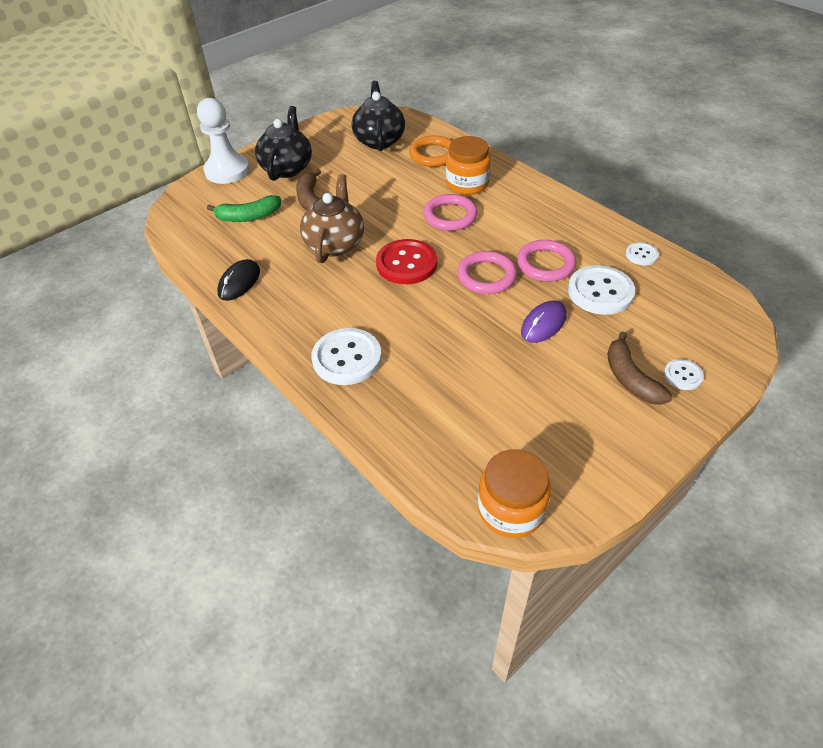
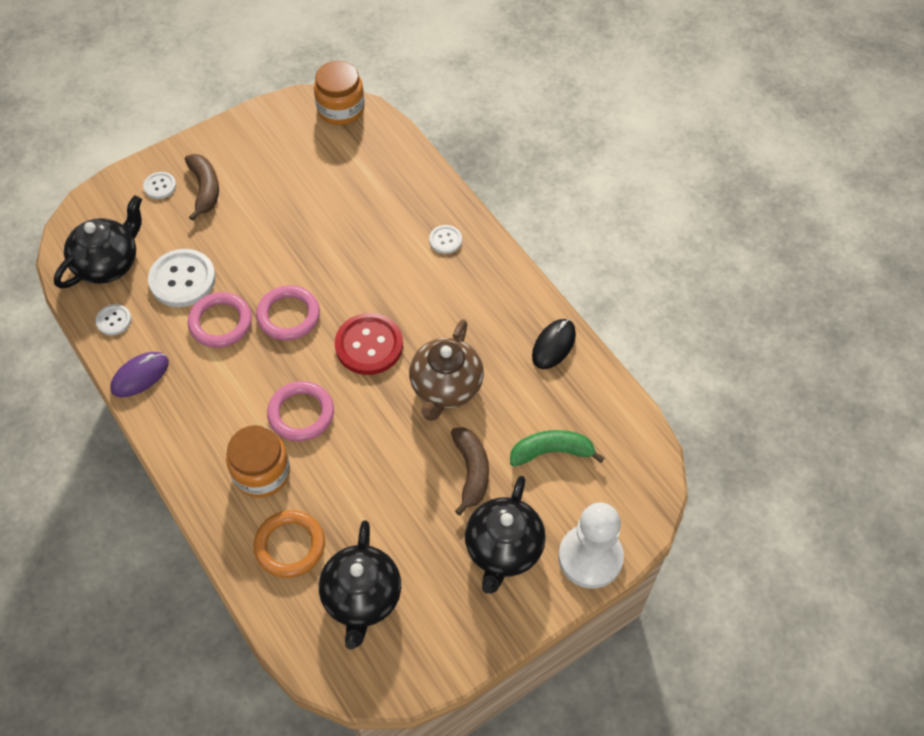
camera: 175 degrees left, 10 degrees up
white button [311,328,382,385] -> white button [429,225,462,254], size x0.51
purple mouse [521,301,567,343] -> purple mouse moved to [110,352,169,397]
none -> black teapot [54,195,142,289]

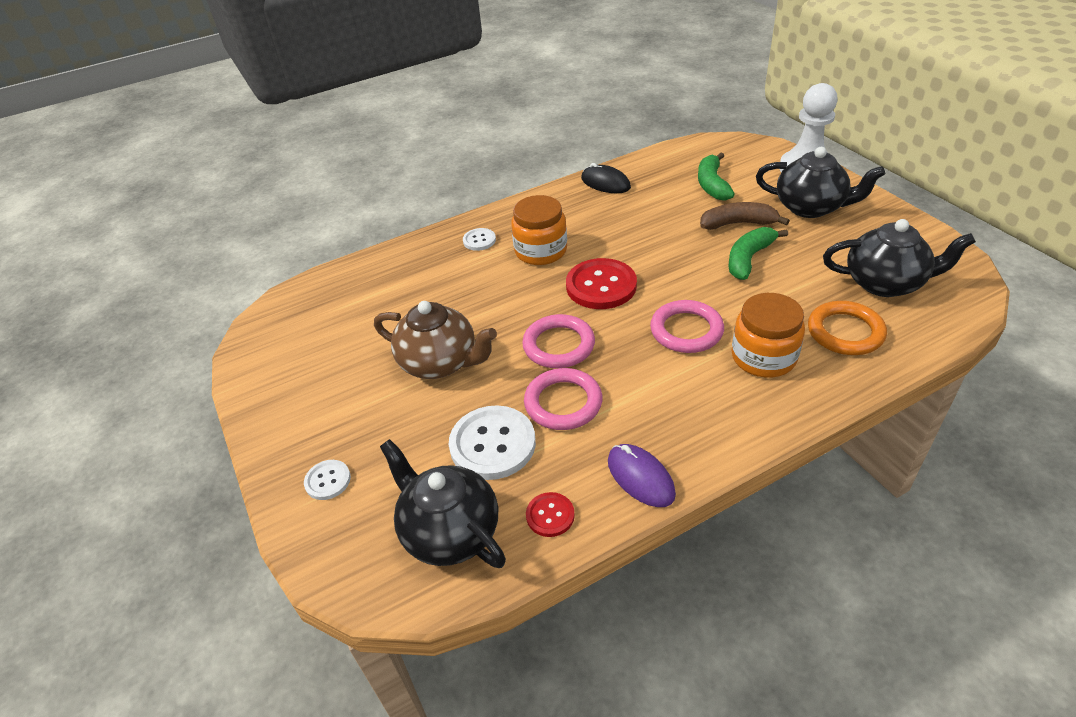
camera: 80 degrees left, 15 degrees down
white button [96,304,131,335] -> red button [526,492,575,537]
brown banana [185,154,219,221] -> none
orange jar [314,61,365,125] -> orange jar moved to [511,195,567,265]
brown teapot [409,319,484,421] -> brown teapot moved to [374,301,497,379]
none -> green banana [728,227,788,280]

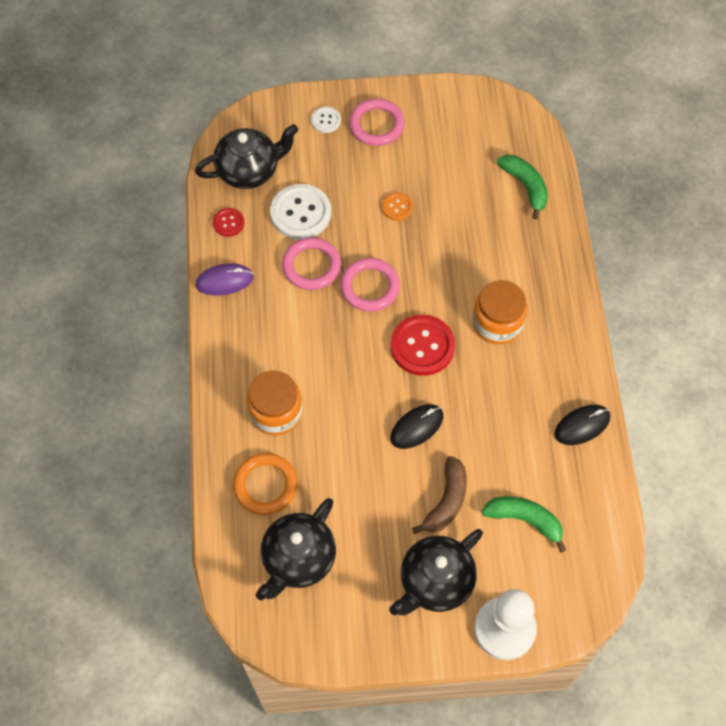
camera: 110 degrees right, 20 degrees up
brown teapot [374,301,497,379] -> orange button [382,192,413,221]
white button [463,228,496,251] -> none
pink ring [650,300,724,353] -> pink ring moved to [349,99,405,146]
green banana [728,227,788,280] -> green banana moved to [497,155,548,219]
none -> black mouse [390,404,443,449]

